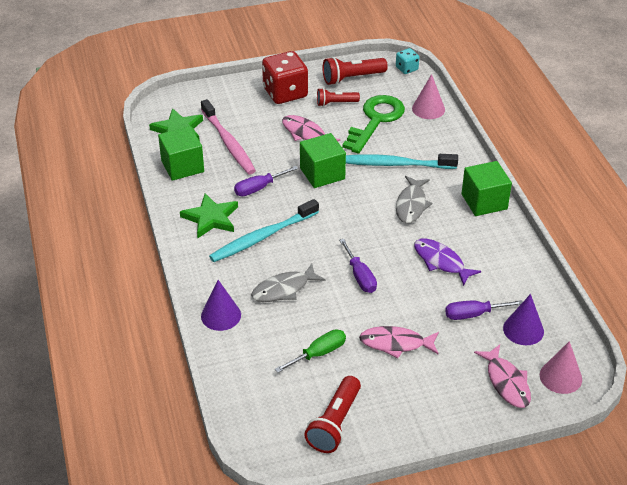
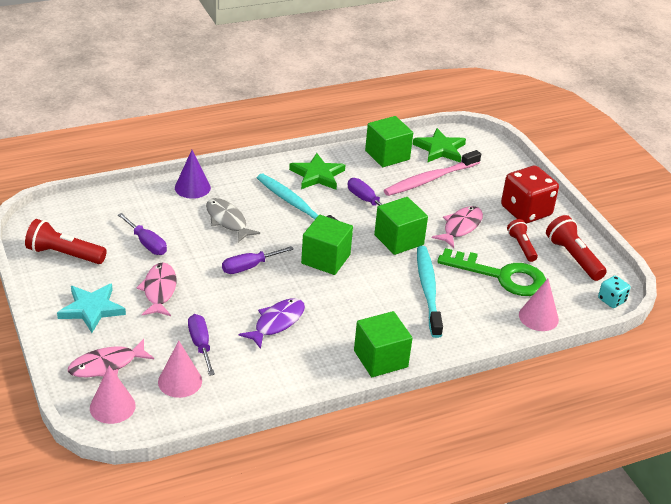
camera: 80 degrees right, 5 degrees down
green screwdriver [275,329,346,373] -> purple screwdriver [118,213,167,255]
grey fish [396,176,432,223] -> none
purple cone [503,294,544,345] -> pink cone [158,341,202,398]
none -> turquoise star [57,284,126,333]
none -> green cube [301,215,353,275]

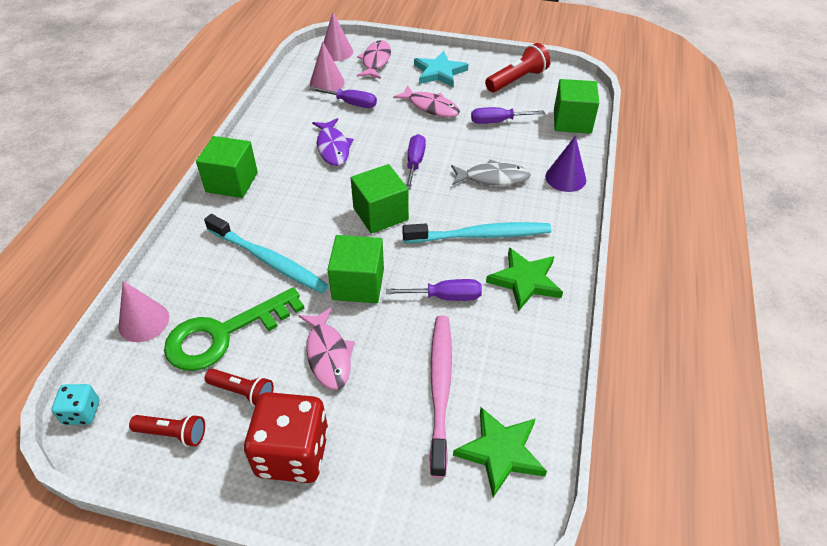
camera: 130 degrees right, 10 degrees up
green cube [365,116,413,167] -> green cube moved to [554,79,599,134]
red flashlight [546,215,607,281] -> red flashlight [129,414,205,447], size x0.64

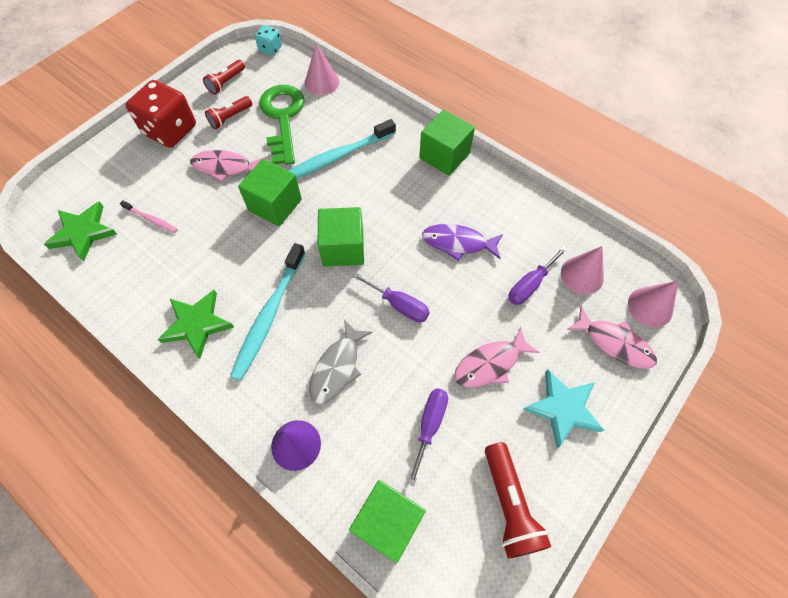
camera: 115 degrees right, 15 degrees up
purple screwdriver [386,279,482,301] -> none
pink toothbrush [429,315,452,478] -> pink toothbrush [120,200,178,233], size x0.49

